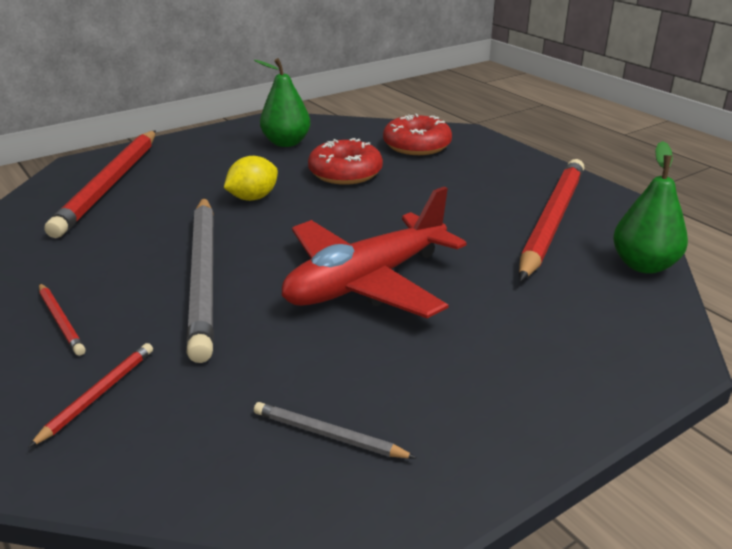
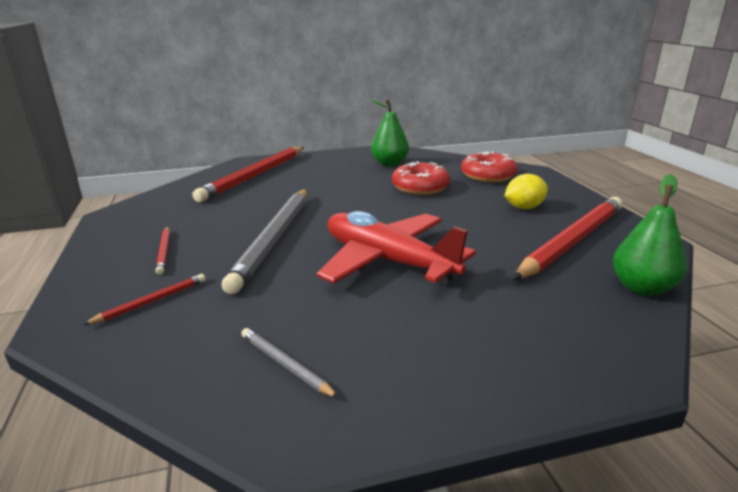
camera: 20 degrees right, 5 degrees down
yellow lemon [224,156,278,201] -> yellow lemon moved to [504,174,548,209]
red plane [282,186,467,318] -> red plane turned 60 degrees clockwise [316,211,476,285]

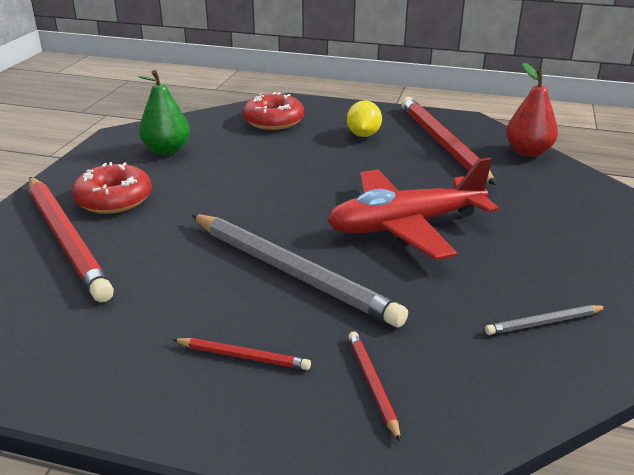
camera: 60 degrees left, 5 degrees up
red donut [392,161,450,195] -> red donut moved to [72,162,152,214]
green pear [613,174,687,296] -> red pear [506,63,558,157]

